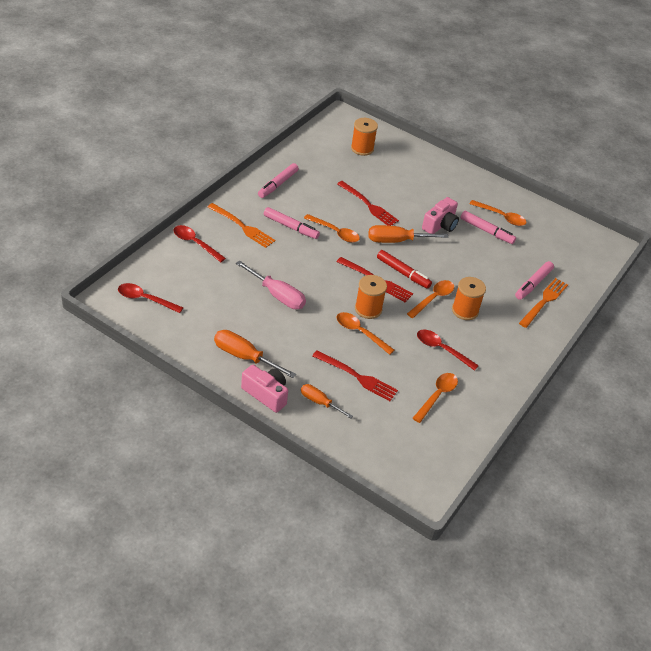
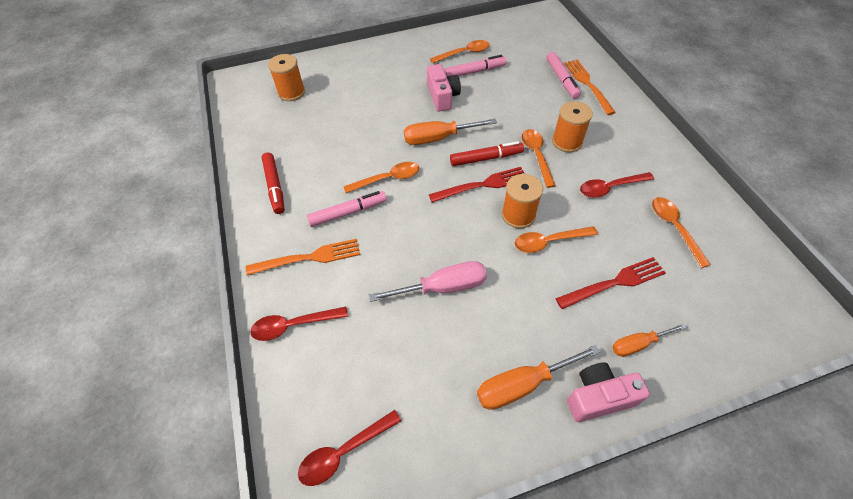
camera: 45 degrees left, 10 degrees up
pink marker [258,163,299,198] -> red marker [262,153,285,214]
red fork [337,181,399,226] -> none
orange screwdriver [369,225,449,243] -> orange screwdriver turned 45 degrees clockwise [404,119,497,145]

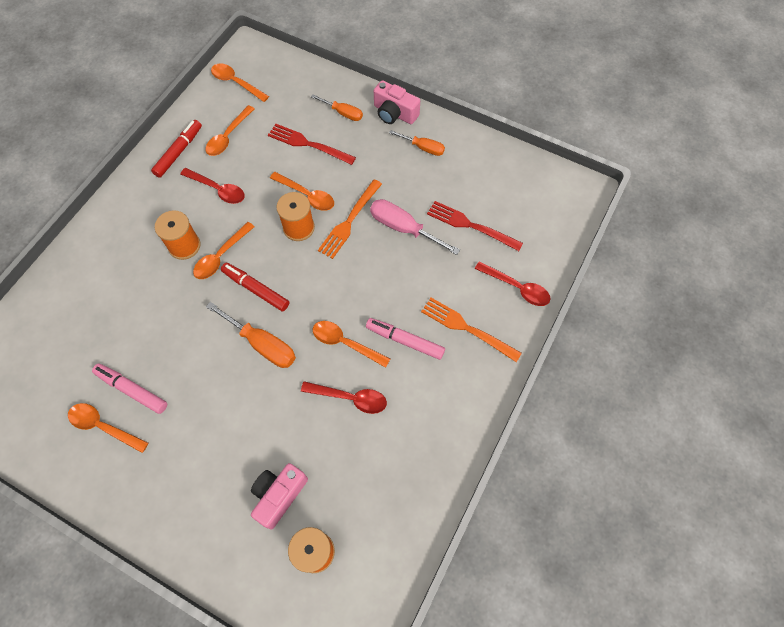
camera: 135 degrees left, 10 degrees up
red marker [262,153,285,214] -> red marker moved to [151,120,202,178]
red spoon [298,410,401,486] -> red spoon moved to [301,381,387,414]
pink camera [427,64,461,112] -> pink camera moved to [251,463,308,530]
red fork [429,167,524,203] -> red fork moved to [427,201,523,251]
orange screwdriver [477,345,600,410] -> orange screwdriver [389,130,445,156], size x0.63
pink marker [547,52,581,99] -> none
orange fork [564,60,616,115] -> orange fork moved to [318,179,382,259]
none -> orange spoon [211,64,269,102]

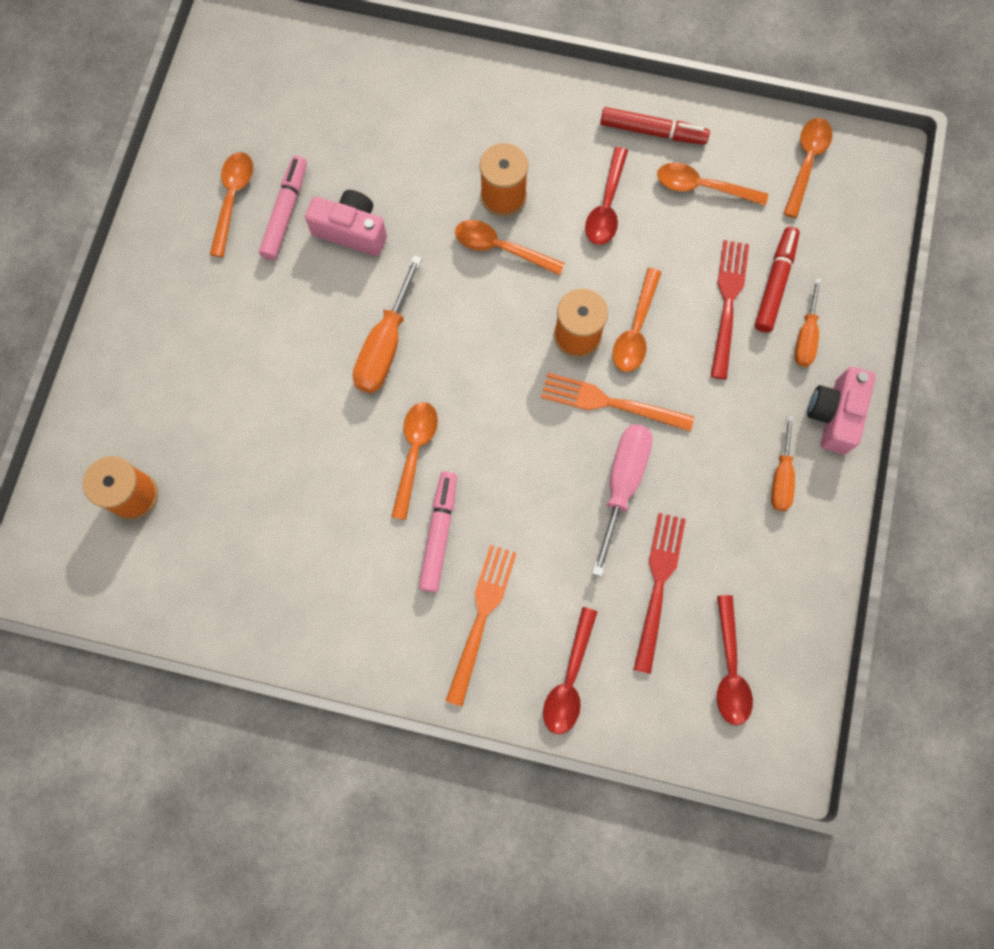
camera: 75 degrees right, 10 degrees up
red marker [221,263,289,312] -> red marker moved to [755,227,800,333]
pink camera [251,463,308,530] -> pink camera moved to [305,190,387,256]
red spoon [301,381,387,414] -> red spoon moved to [717,595,753,725]

